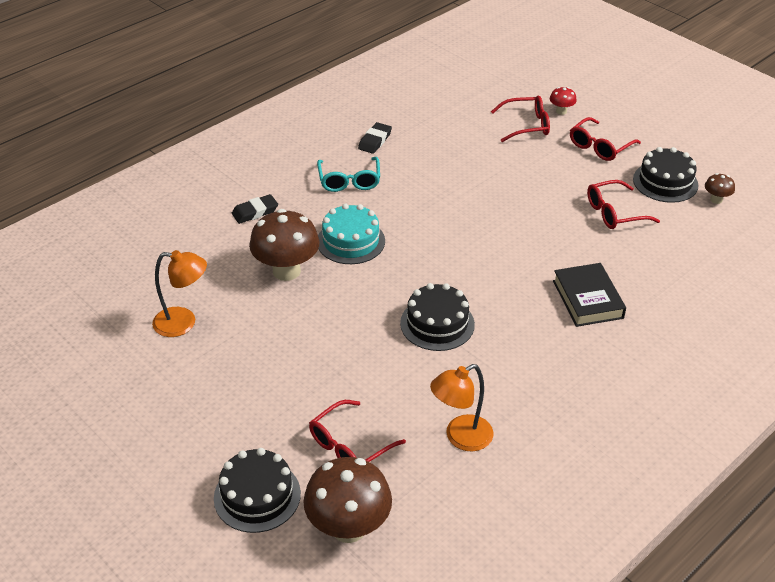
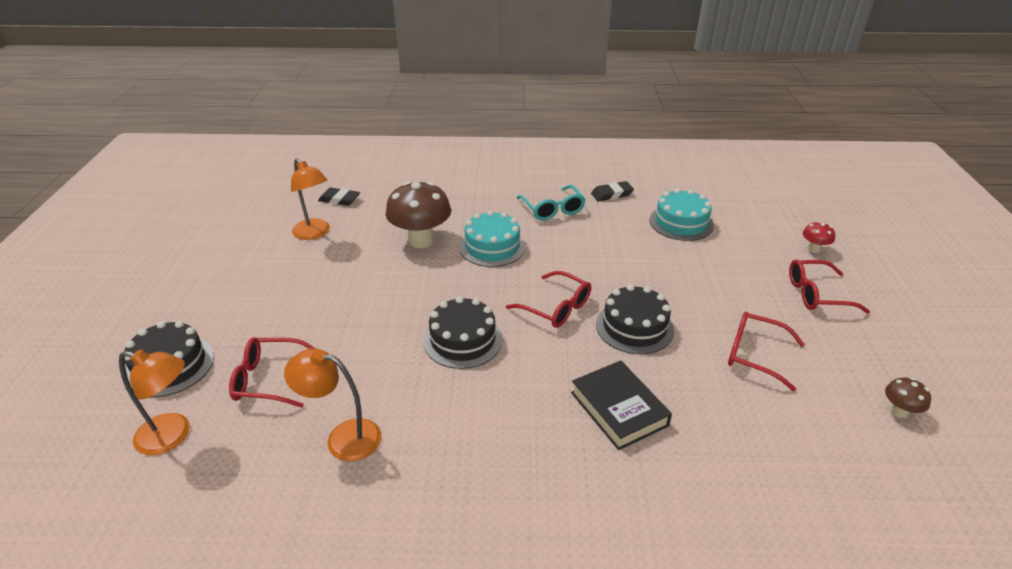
camera: 45 degrees right, 5 degrees down
black eraser [232,194,278,224] -> black eraser moved to [318,188,360,206]
brown mushroom [303,457,392,543] -> orange lamp [119,349,190,455]
turquoise glasses [317,157,380,192] -> turquoise glasses turned 60 degrees counterclockwise [517,185,586,220]
red glasses [491,95,550,142] -> red glasses moved to [506,271,591,328]
black book [553,263,626,327] -> black book turned 60 degrees counterclockwise [571,360,672,450]
black cake [633,147,699,203] -> black cake moved to [596,284,674,355]
none -> turquoise cake [649,188,714,241]

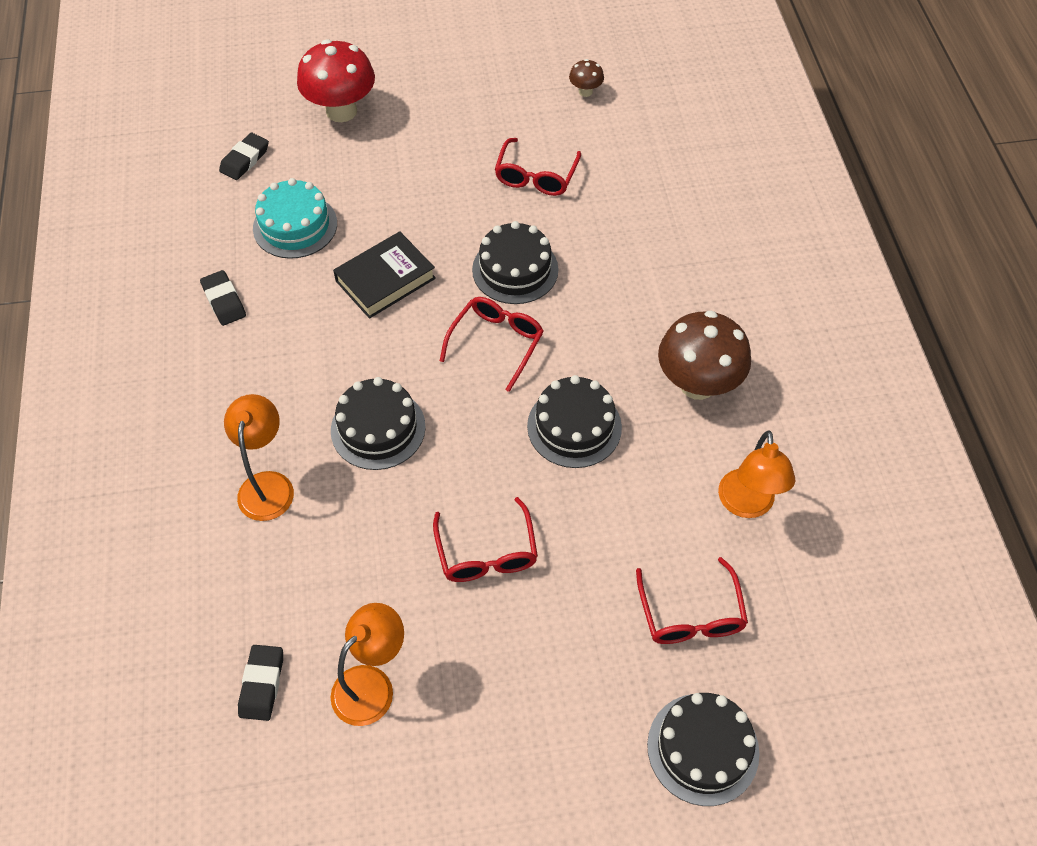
camera: 100 degrees left, 20 degrees up
orange lamp [119,349,190,455] -> orange lamp moved to [224,394,294,521]
brown mushroom [386,182,451,248] -> brown mushroom moved to [658,310,751,400]
turquoise cake [459,210,526,267] -> black cake [331,377,426,470]
turquoise glasses [517,185,586,220] -> none
black book [571,360,672,450] -> black book moved to [333,231,436,319]
red glasses [789,260,870,314] -> red glasses moved to [433,497,538,582]
red mushroom [803,221,835,253] -> red mushroom [297,39,375,122], size x2.15
none -> black eraser [219,133,269,180]

